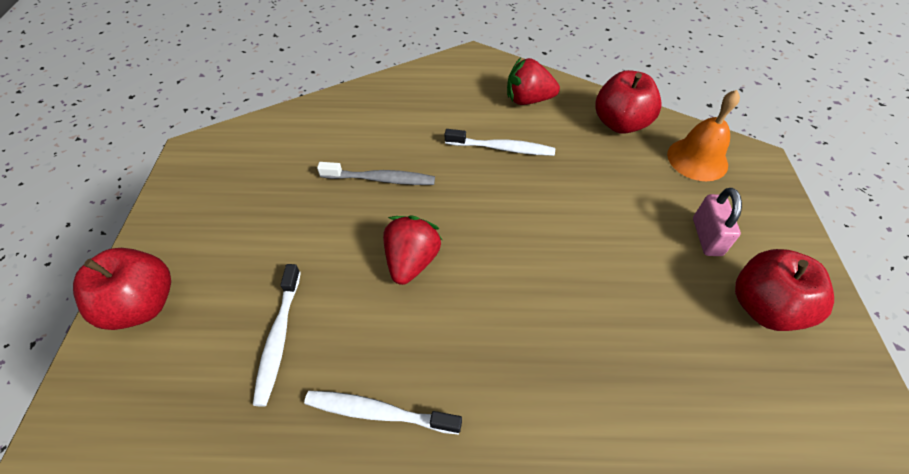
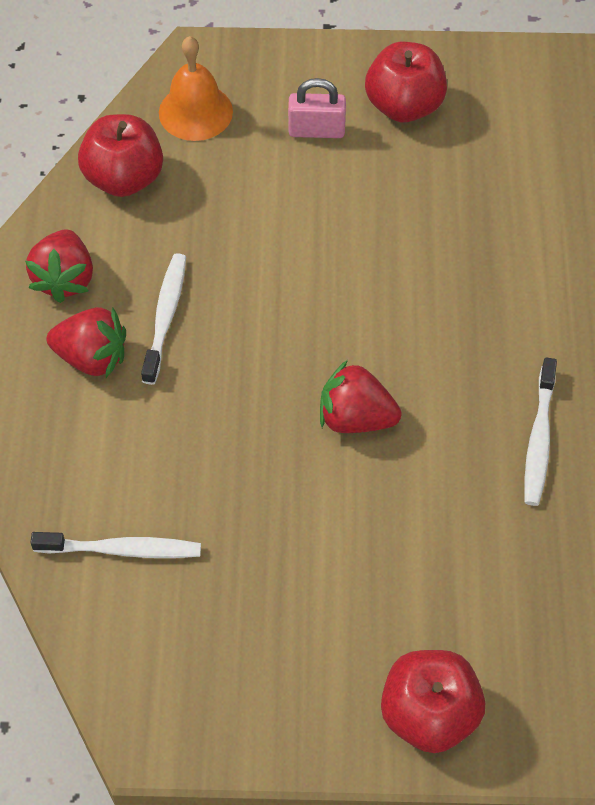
camera: 90 degrees left, 5 degrees up
white toothbrush [253,264,301,407] -> white toothbrush moved to [30,532,201,558]
grey toothbrush [317,162,435,185] -> none
none -> red strawberry [46,307,126,378]

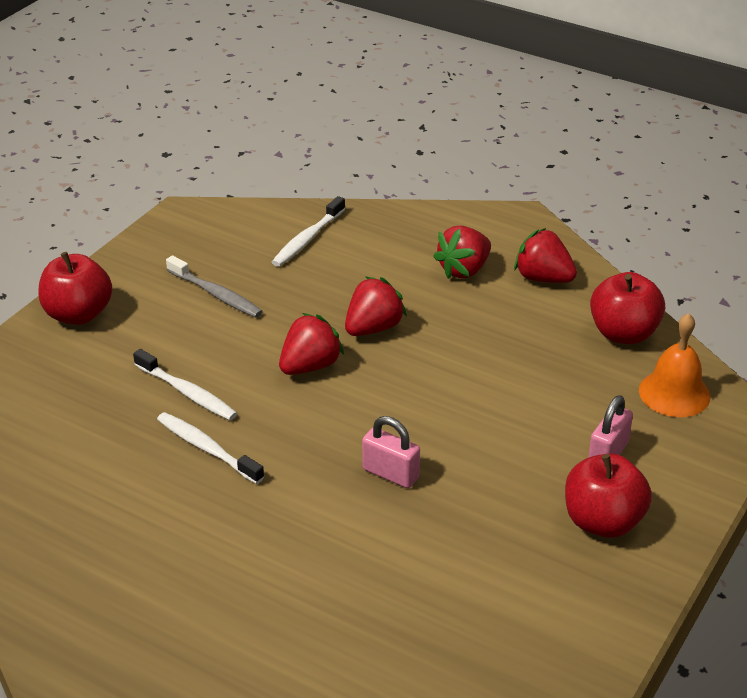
camera: 120 degrees right, 20 degrees down
white toothbrush [141,253,186,385] -> white toothbrush moved to [133,349,237,420]
none -> grey toothbrush [166,255,263,318]
none -> red strawberry [345,277,407,336]
none -> pink padlock [362,416,420,488]

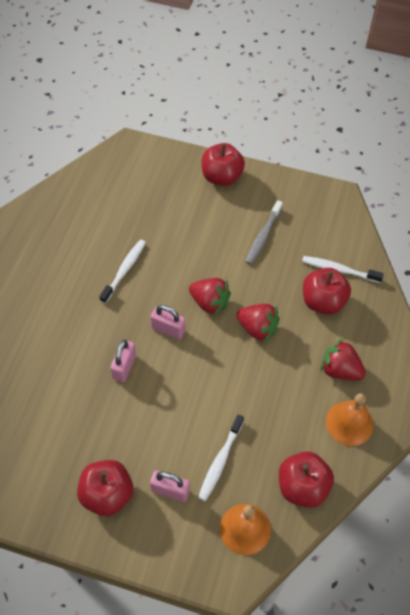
camera: 75 degrees right, 20 degrees up
white toothbrush [133,349,237,420] -> white toothbrush moved to [198,414,244,501]
red strawberry [514,228,577,283] -> orange bell [326,393,373,446]
none -> pink padlock [150,305,186,339]
none -> red apple [303,268,351,315]

